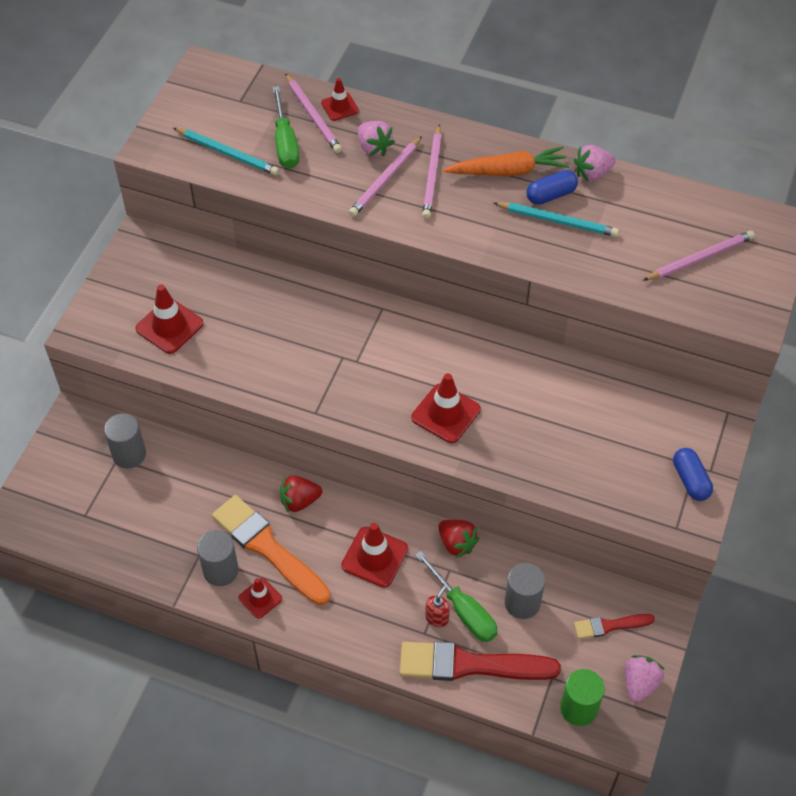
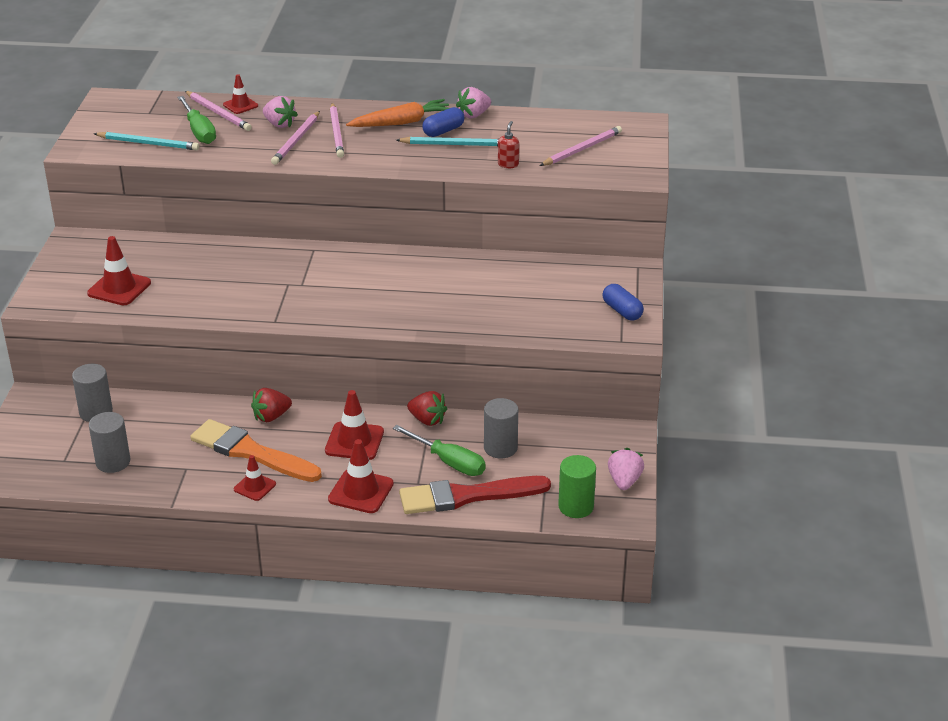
camera: 15 degrees left, 20 degrees down
grey cylinder [197,530,239,586] -> grey cylinder moved to [89,412,130,473]
red traffic cone [411,373,481,443] -> red traffic cone moved to [328,439,394,513]
red soap dispenser [425,585,450,627] -> red soap dispenser moved to [498,121,519,168]
red brush [574,614,655,639] -> none

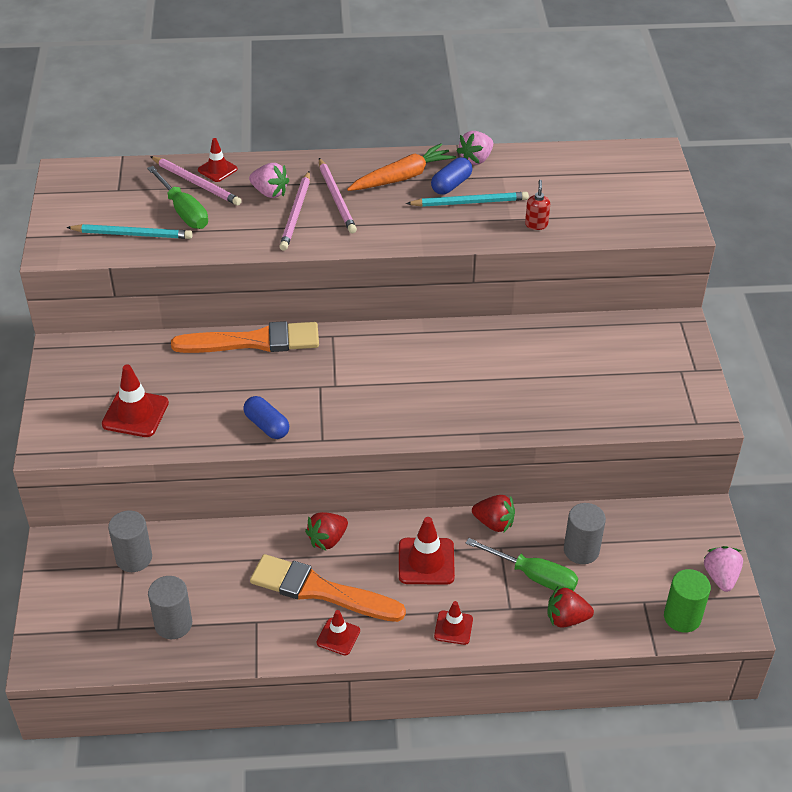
camera: 10 degrees left, 10 degrees up
red traffic cone [328,439,394,513] -> red traffic cone [434,601,473,645], size x0.61
red brush [399,476,551,514] -> red strawberry [547,587,594,628]
pink pencil [540,126,622,166] -> none
blue capsule [602,284,644,321] -> blue capsule moved to [243,396,289,439]
none -> orange brush [171,321,319,353]

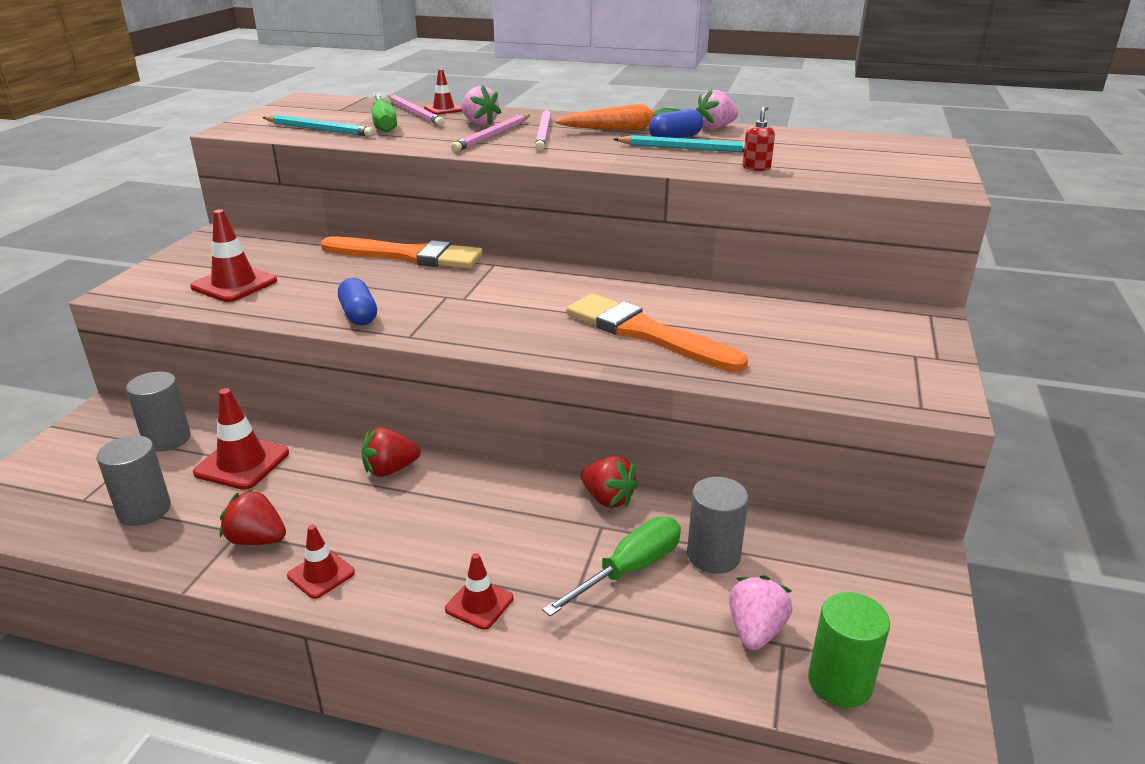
camera: 20 degrees right, 15 degrees down
orange brush [250,554,406,622] -> orange brush moved to [566,294,748,372]
red traffic cone [399,517,455,585] -> red traffic cone moved to [193,388,289,490]
green screwdriver [466,538,578,591] -> green screwdriver turned 90 degrees counterclockwise [542,517,681,617]
red strawberry [547,587,594,628] -> red strawberry moved to [220,489,286,545]
pink strawberry [704,546,743,592] -> pink strawberry moved to [729,575,792,650]

